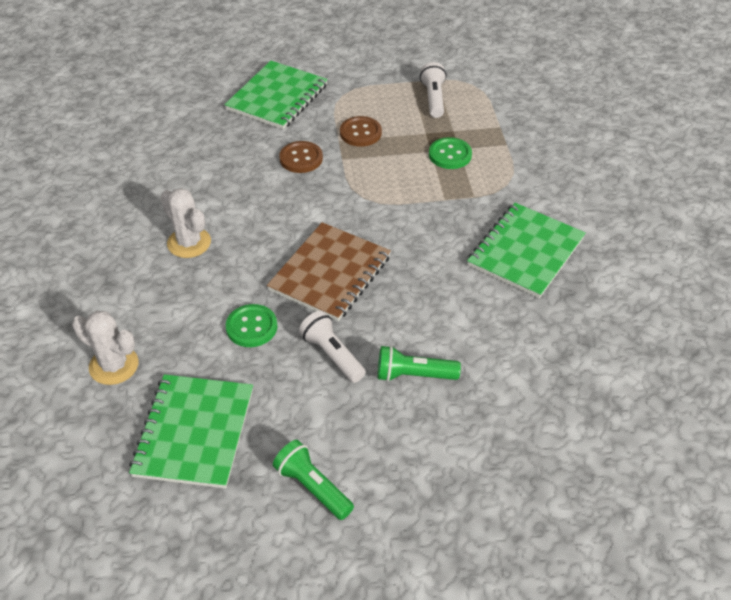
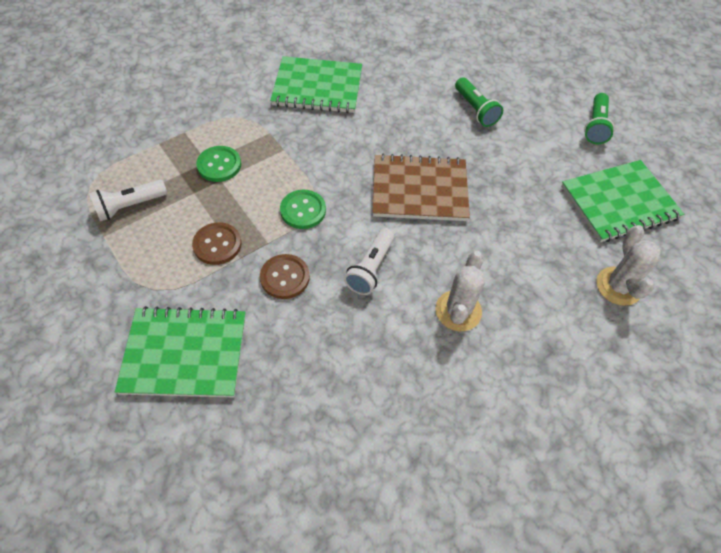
camera: 120 degrees left, 10 degrees up
green button [226,304,278,347] -> green button moved to [280,190,326,229]
white flashlight [299,311,366,383] -> white flashlight moved to [344,228,394,295]

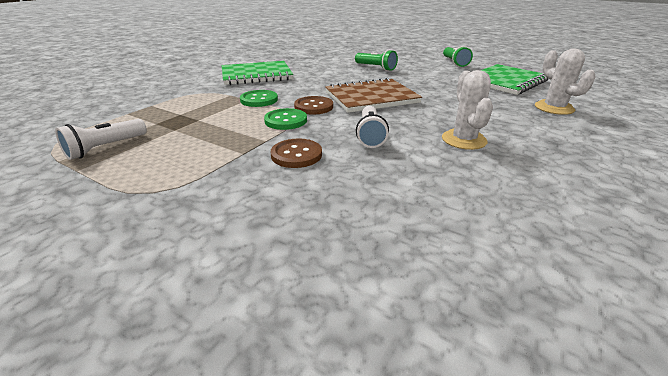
camera: 20 degrees left, 25 degrees down
green notebook [115,306,246,398] -> none
brown button [192,222,241,265] -> brown button moved to [294,96,333,114]
green button [196,146,241,182] -> green button moved to [240,90,278,107]

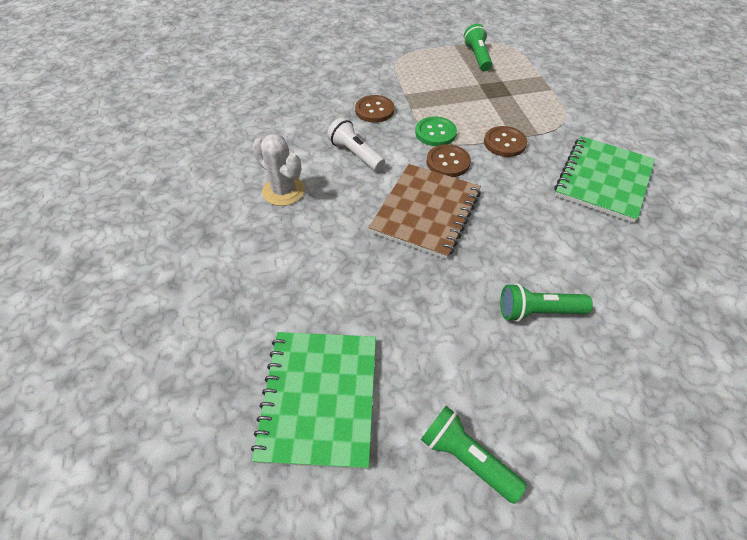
camera: 135 degrees right, 20 degrees up
white flashlight [55,119,147,160] -> green flashlight [464,24,492,71]
green button [240,90,278,107] -> brown button [484,126,527,157]
white cactus [535,49,596,115] -> none

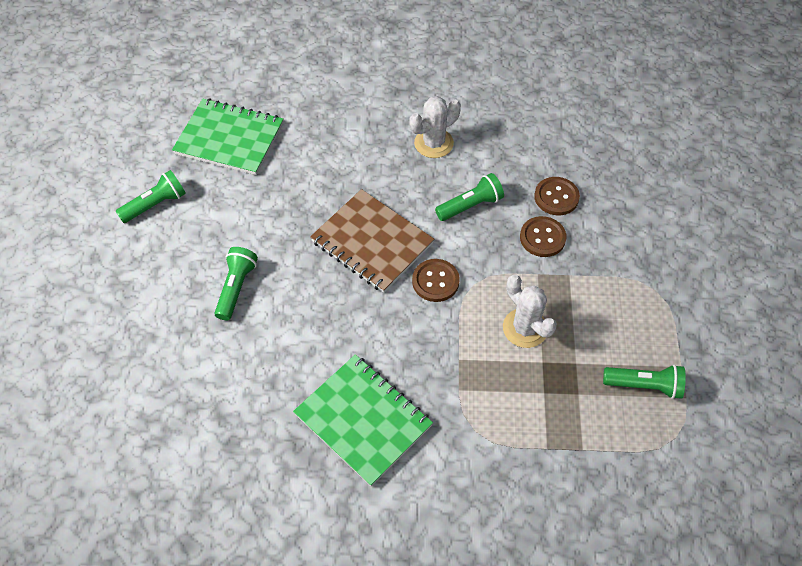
camera: 105 degrees right, 5 degrees up
white flashlight [327,117,385,171] -> green flashlight [435,173,504,221]
green button [415,117,457,146] -> none
brown button [484,126,527,157] -> brown button moved to [534,177,580,215]
none -> white cactus [503,275,557,348]

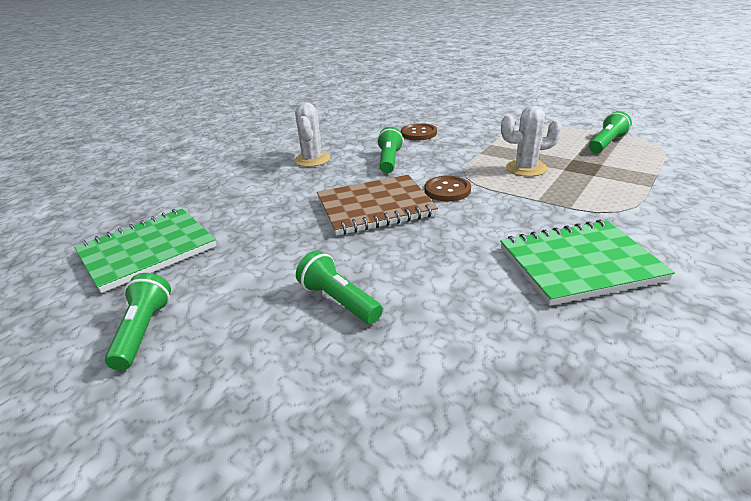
camera: 55 degrees left, 25 degrees down
brown button [520,216,567,257] -> none

